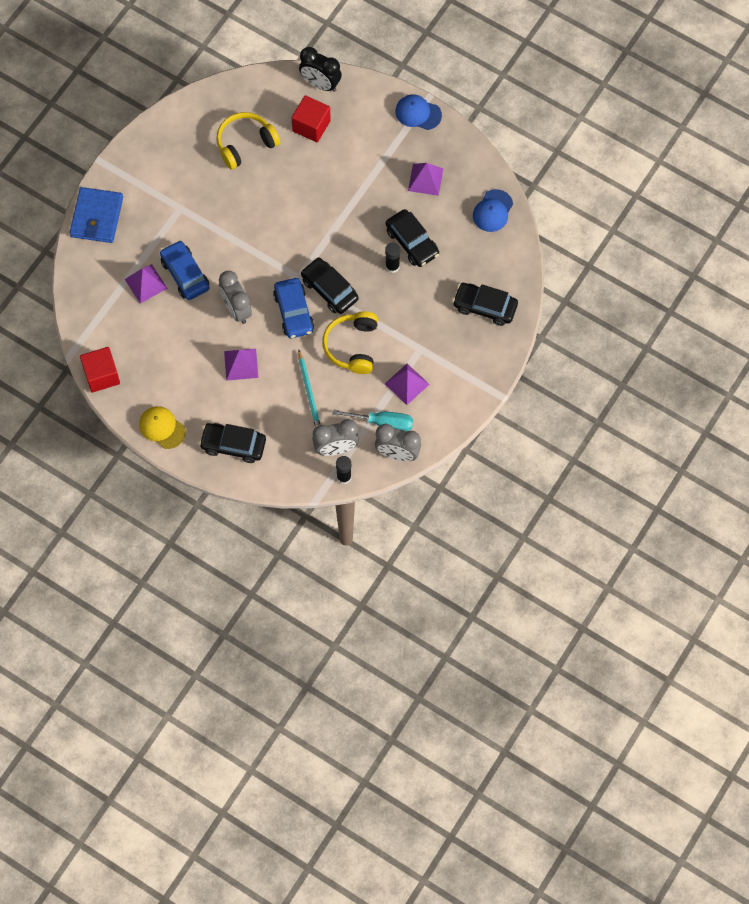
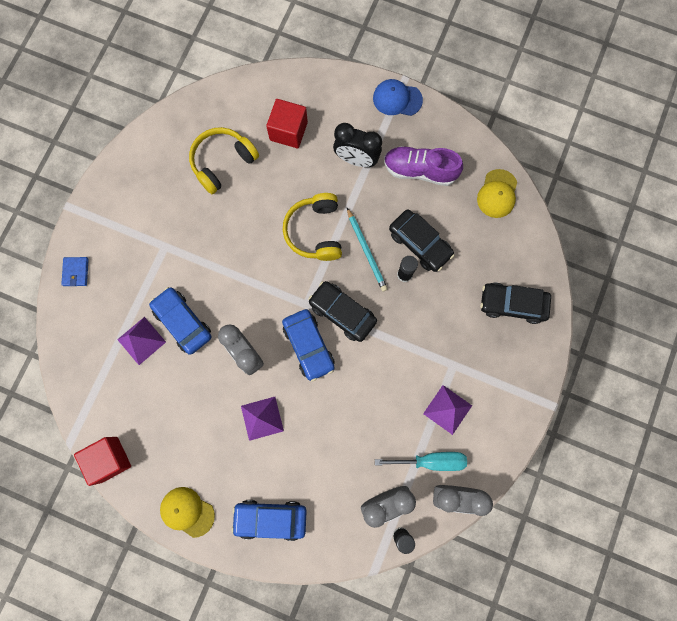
camera: 10 degrees left, 10 degrees up
blue wallet [69,187,123,243] -> blue wallet [61,257,89,286], size x0.50
black car [199,423,266,463] -> blue car [231,500,306,541]
turquoise pencil [298,350,321,428] -> turquoise pencil moved to [347,208,388,292]
black clock [299,47,342,92] -> black clock moved to [333,123,382,167]
yellow headphones [322,311,378,374] -> yellow headphones moved to [283,193,342,261]
purple pyramid [408,163,444,196] -> purple shoe [384,146,463,186]
blue cap [473,189,513,232] -> yellow cap [477,169,517,218]

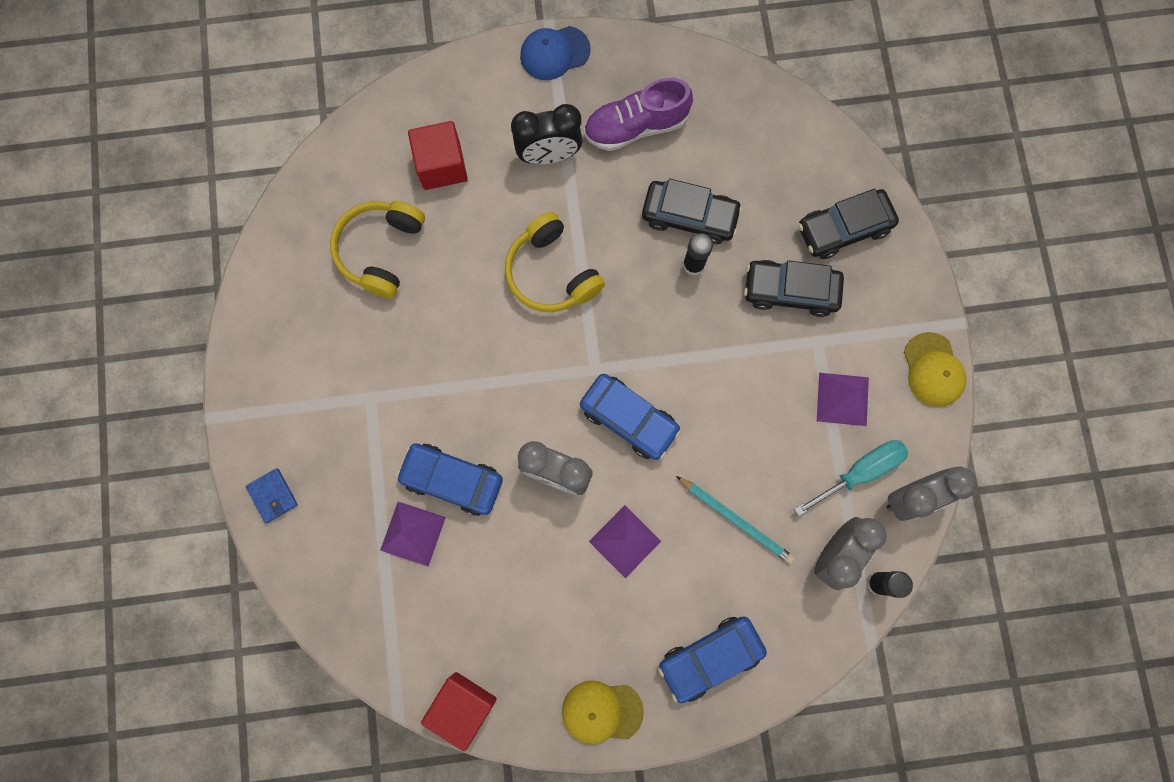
camera: 30 degrees left, 0 degrees up
black car [308,281,377,342] -> black car moved to [744,260,844,317]
turquoise pencil [347,208,388,292] -> turquoise pencil moved to [676,476,795,564]
yellow cap [477,169,517,218] -> yellow cap moved to [904,332,967,407]

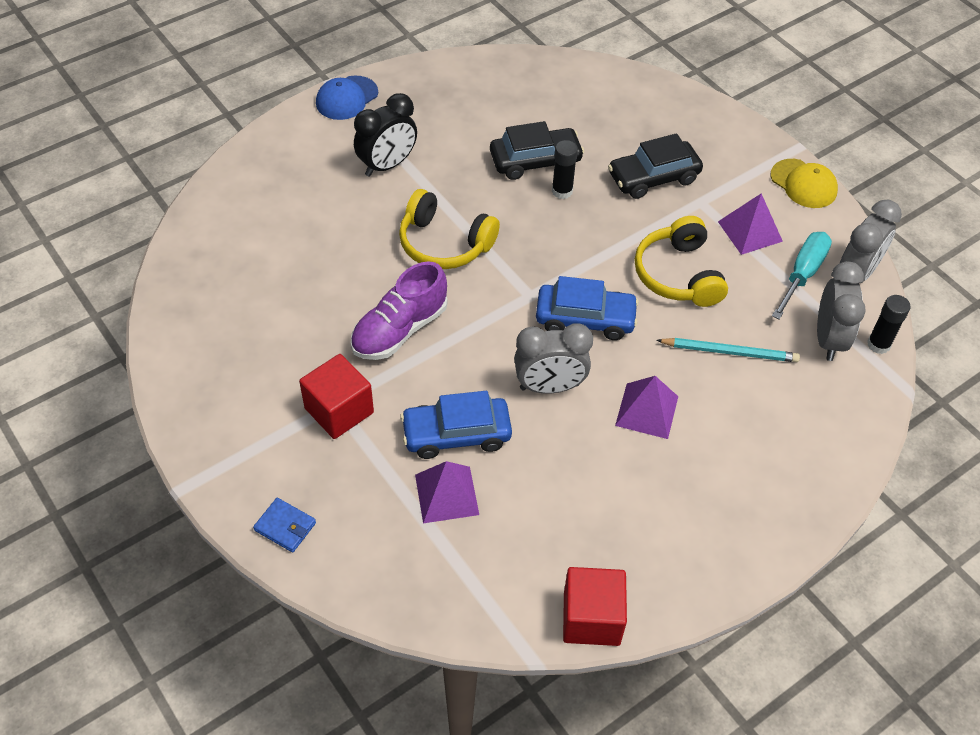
camera: 30 degrees left, 25 degrees down
yellow headphones [330,201,425,298] -> yellow headphones moved to [635,216,728,307]
red cube [408,121,468,190] -> red cube moved to [299,354,374,439]
yellow cap [562,680,644,744] -> none
purple shoe [584,78,693,151] -> purple shoe moved to [350,261,447,360]
blue car [658,616,767,703] -> none
black car [798,189,899,259] -> none

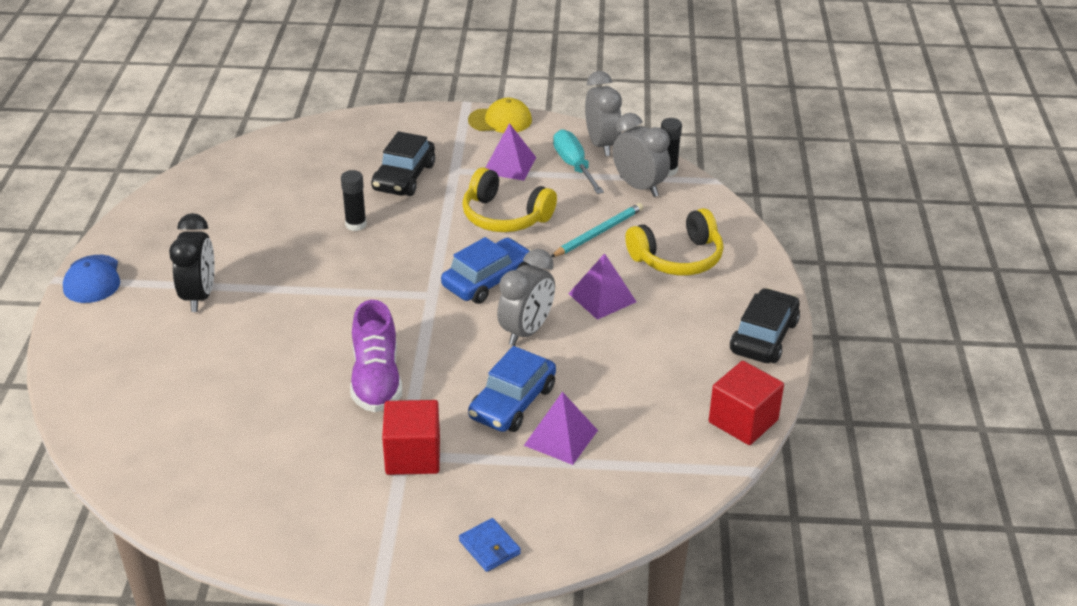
camera: 50 degrees left, 15 degrees down
blue wallet [253,498,316,553] -> blue wallet turned 75 degrees clockwise [459,518,521,572]
yellow headphones [399,189,500,269] -> yellow headphones moved to [625,208,723,275]
black car [490,121,584,180] -> black car moved to [730,288,800,363]

